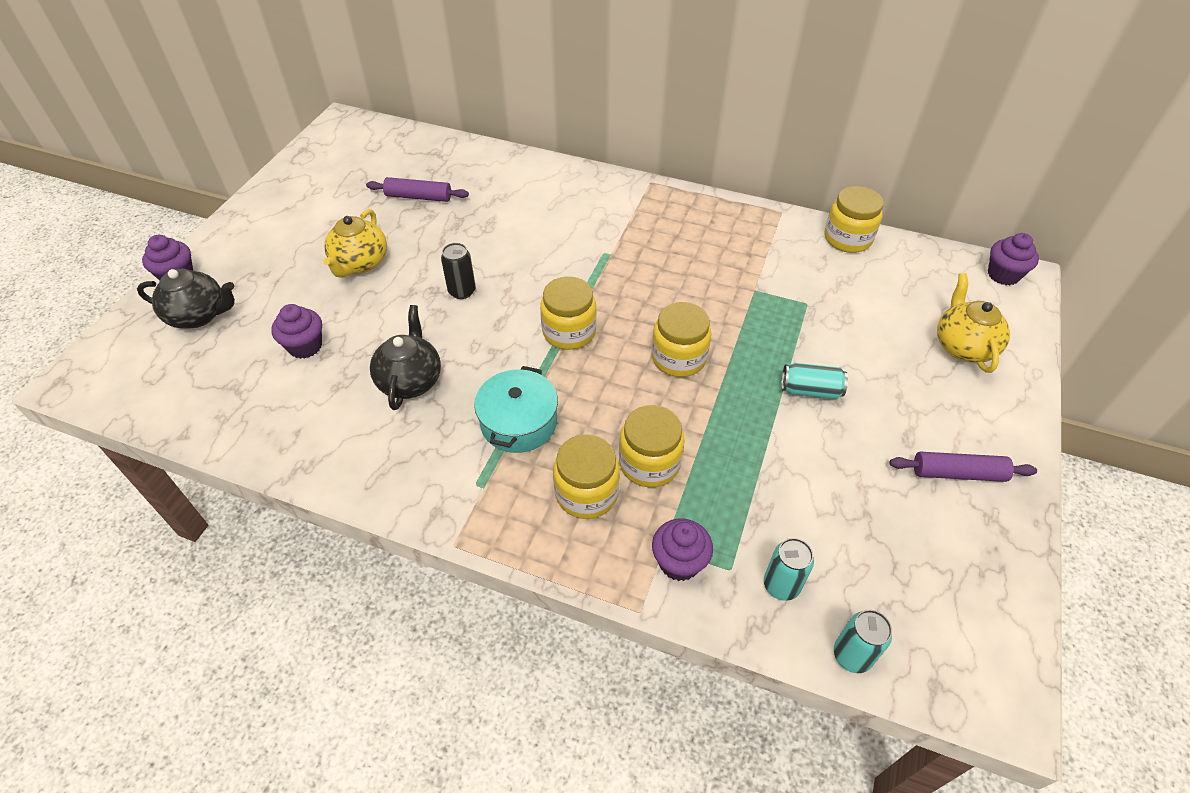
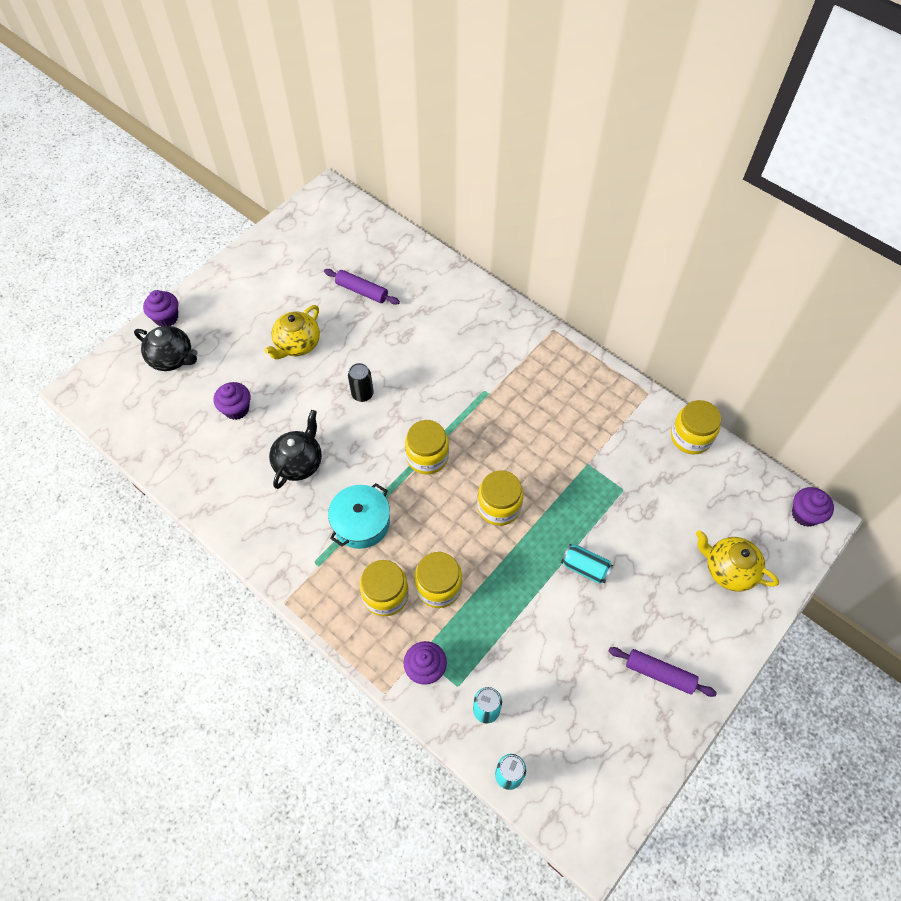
camera: 20 degrees right, 10 degrees up
yellow teapot [937,273,1010,373] -> yellow teapot turned 75 degrees counterclockwise [696,530,779,591]

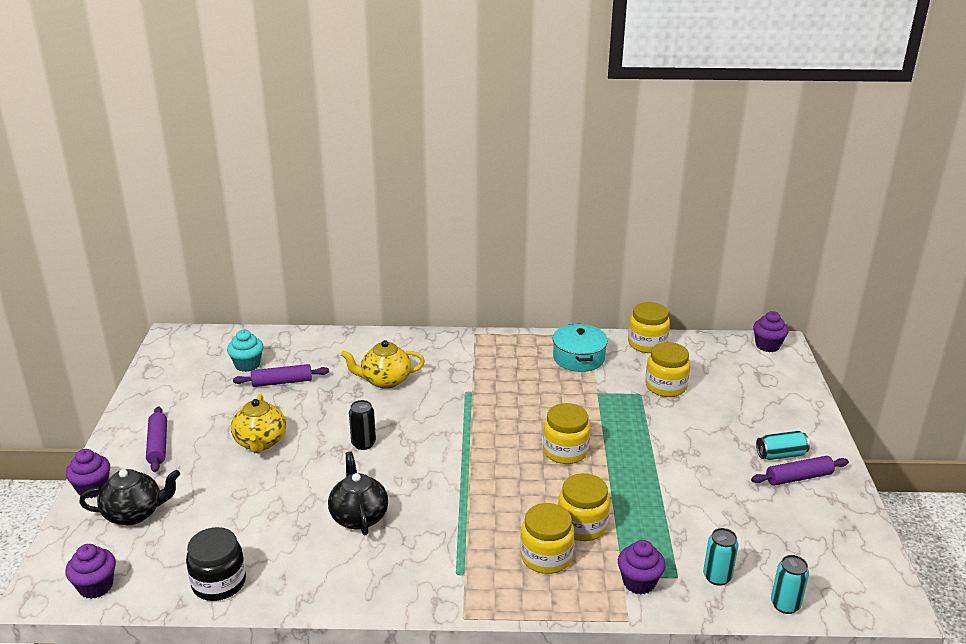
camera: 40 degrees left, 30 degrees down
purple cupcake [214,382,250,420] -> purple cupcake moved to [65,544,116,599]
turquoise pot [328,483,390,549] -> turquoise pot moved to [553,324,608,372]
yellow jar [405,420,449,474] -> yellow jar moved to [645,342,690,397]
turquoise can [561,544,613,583] -> turquoise can moved to [756,431,810,460]
yellow teapot [696,530,779,591] -> yellow teapot moved to [341,340,425,389]
none -> purple rolling pin [146,407,167,472]
none -> black jar [186,527,246,601]
none -> turquoise cupcake [227,329,263,372]

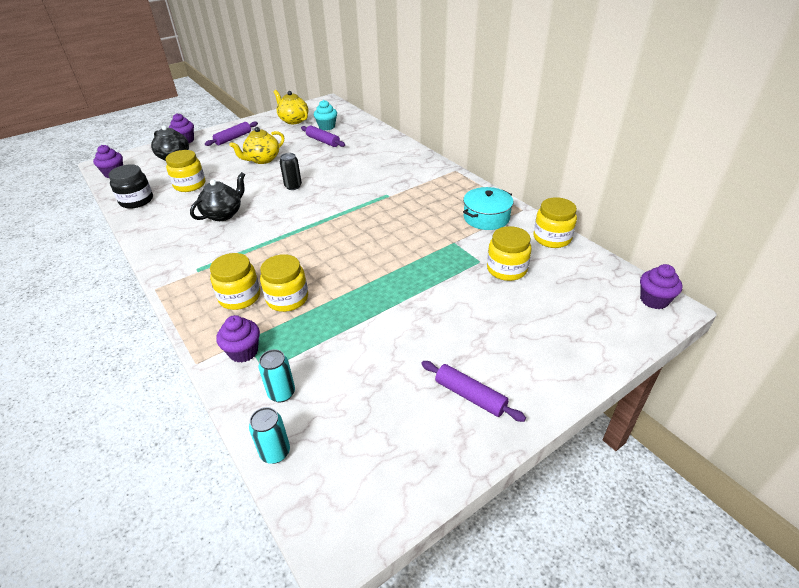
camera: 55 degrees right, 10 degrees up
yellow teapot [341,340,425,389] -> yellow teapot moved to [274,90,308,124]
yellow jar [543,403,590,464] -> yellow jar moved to [166,150,205,192]
turquoise can [756,431,810,460] -> none

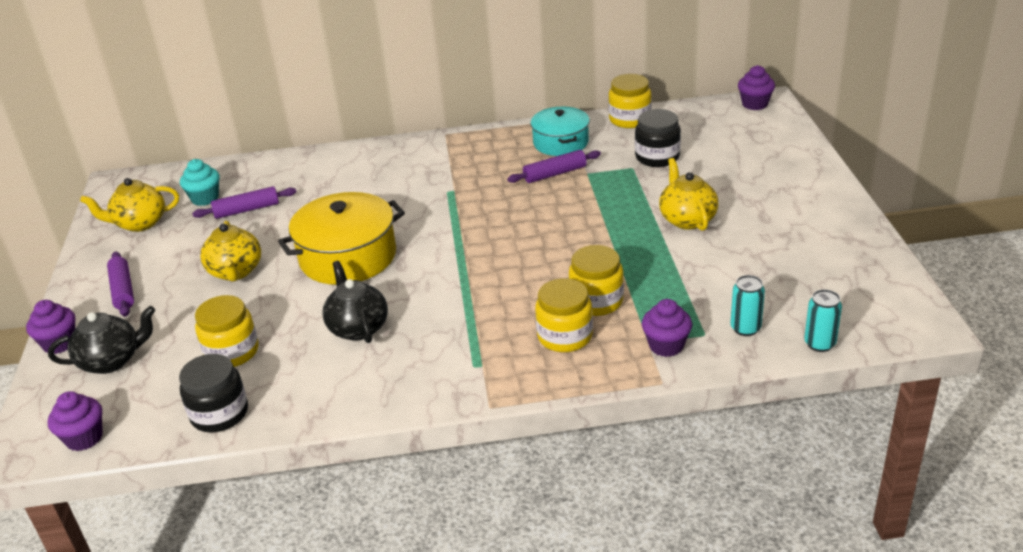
camera: 60 degrees left, 5 degrees down
black can [280,153,302,190] -> yellow pot [278,192,405,285]
purple rolling pin [421,361,526,422] -> purple rolling pin moved to [507,150,601,183]
yellow jar [487,226,532,281] -> black jar [635,109,681,167]
none -> yellow teapot [659,158,719,231]

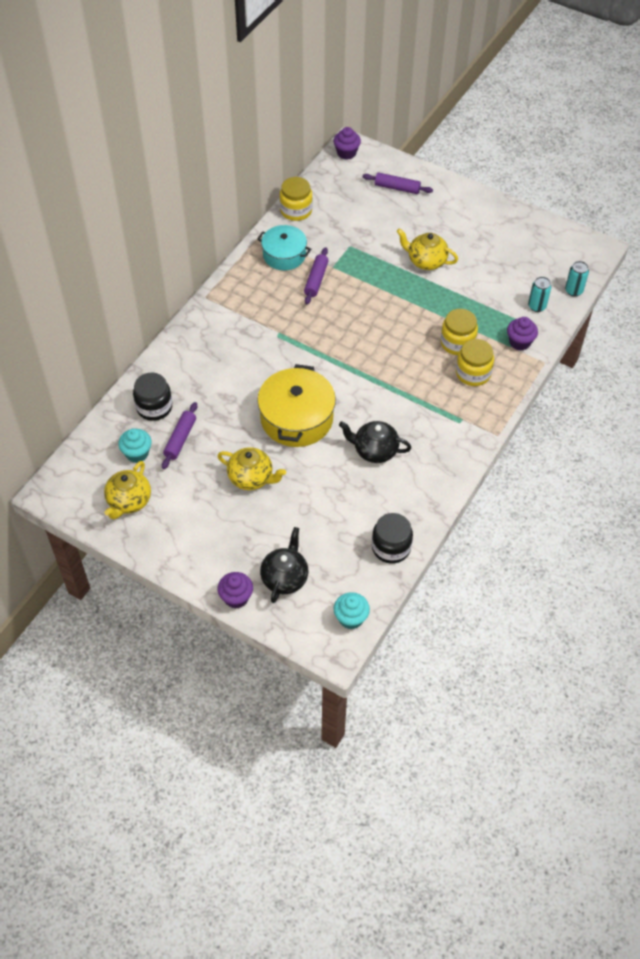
camera: 55 degrees left, 20 degrees up
purple cupcake [48,391,103,451] -> turquoise cupcake [334,592,370,629]
purple rolling pin [107,251,134,317] -> purple rolling pin moved to [363,172,433,194]
yellow jar [195,295,259,367] -> none
black jar [635,109,681,167] -> black jar moved to [133,373,172,421]

